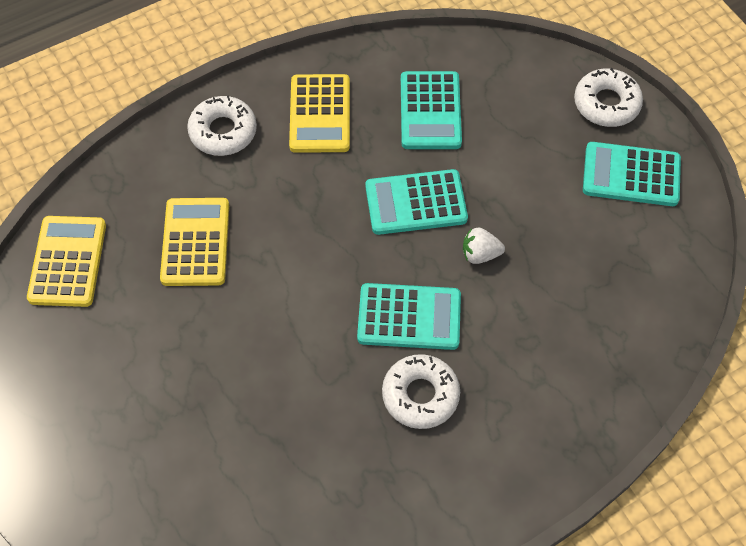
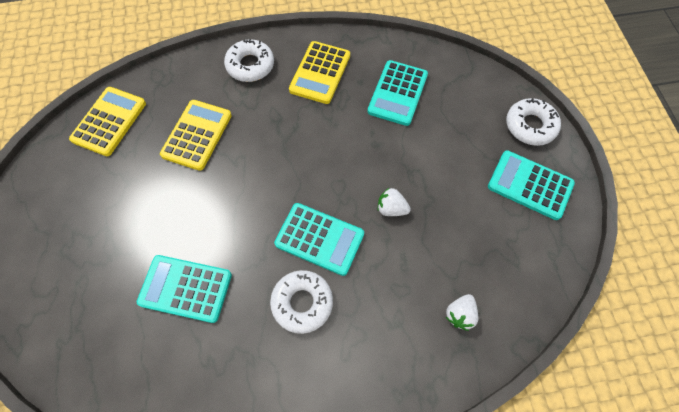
camera: 20 degrees right, 5 degrees up
turquoise calculator [365,169,468,235] -> turquoise calculator moved to [137,255,232,323]
none -> white strawberry [446,294,479,331]

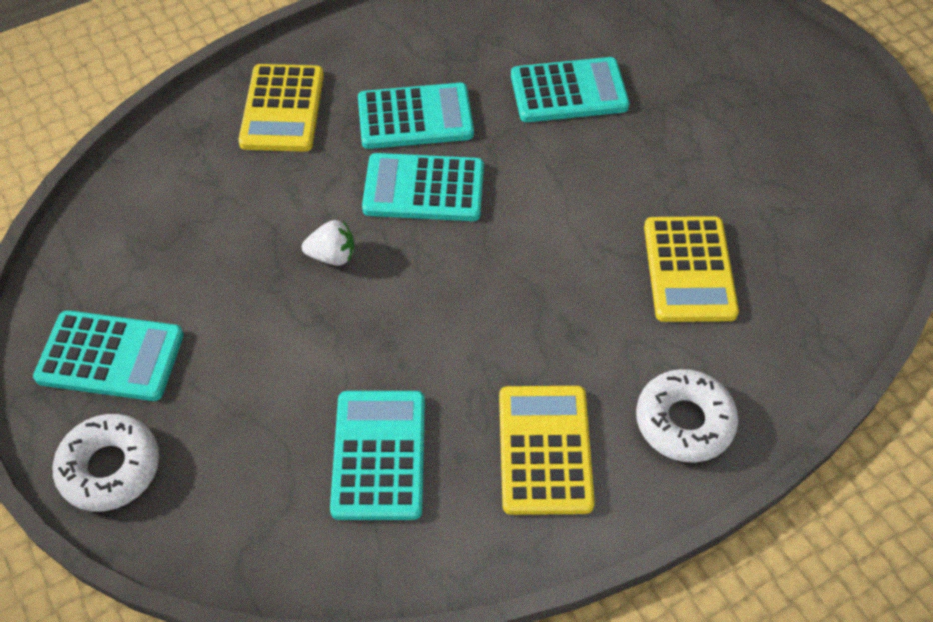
camera: 160 degrees right, 10 degrees down
yellow calculator [69,87,146,156] -> yellow calculator moved to [238,64,324,152]
white donut [270,270,333,334] -> turquoise calculator [358,83,474,149]
white strawberry [446,294,479,331] -> none

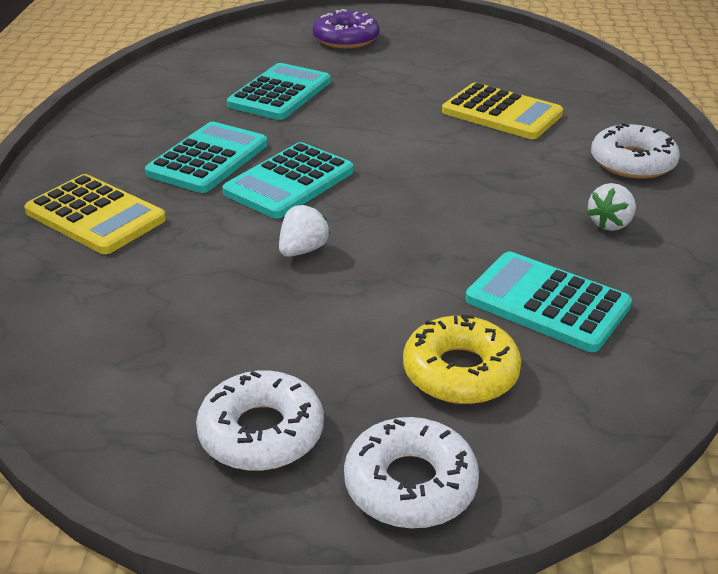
camera: 55 degrees left, 20 degrees down
turquoise calculator [33,310,184,401] -> white donut [196,370,324,471]
yellow calculator [499,386,595,515] -> white strawberry [587,183,636,231]
none -> purple donut [313,9,379,49]
none -> yellow donut [403,315,521,404]

